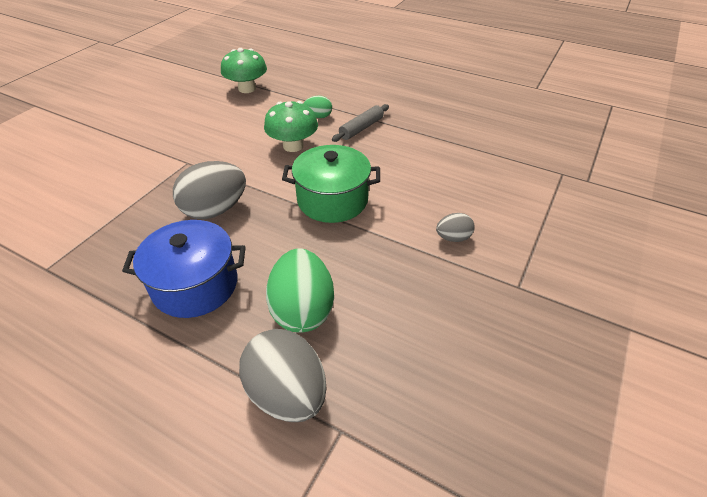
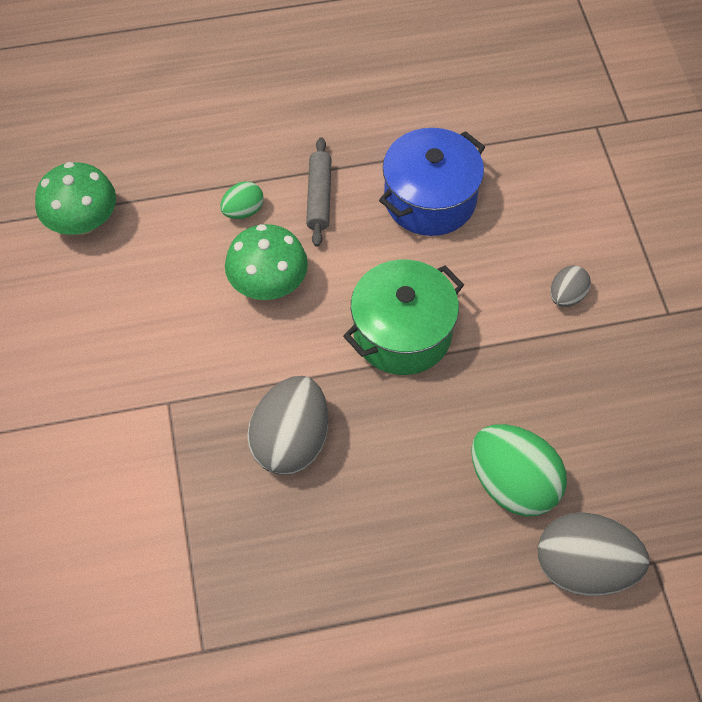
camera: 40 degrees left, 15 degrees up
blue pot [122,220,246,318] -> blue pot moved to [379,128,485,236]

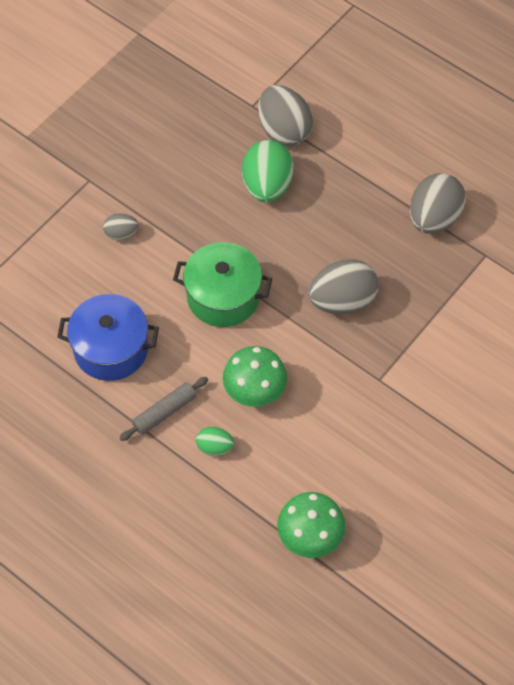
camera: 130 degrees left, 0 degrees up
none -> grey egg [410,173,466,234]

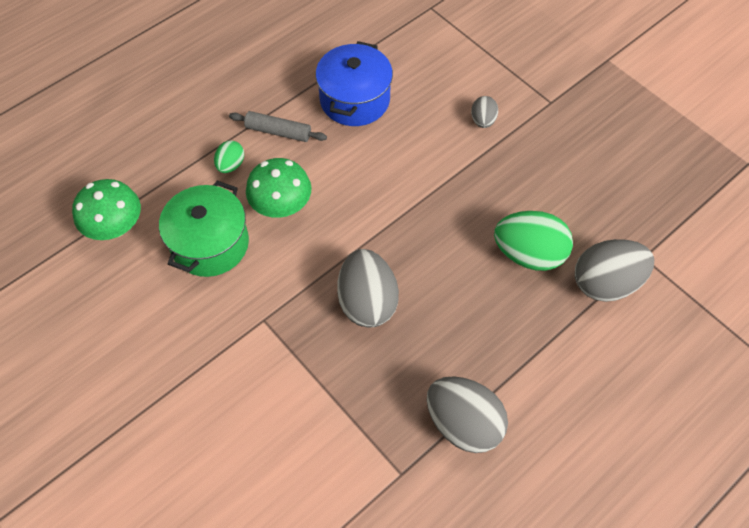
camera: 100 degrees right, 0 degrees up
grey rolling pin [120,377,208,441] -> grey rolling pin turned 45 degrees counterclockwise [229,111,327,142]
green pot [173,242,272,327] -> green pot moved to [159,181,249,277]

